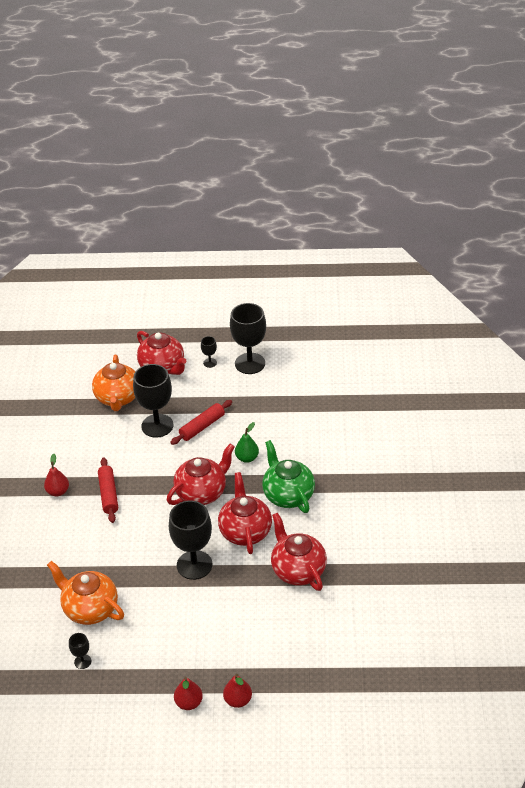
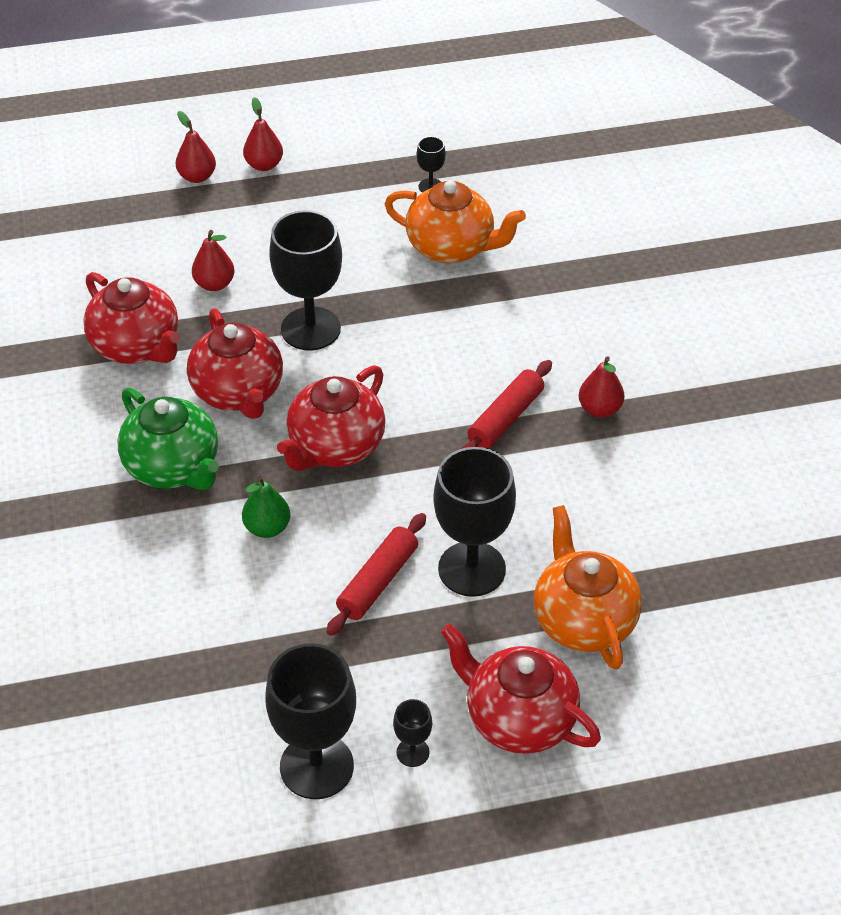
camera: 165 degrees right, 5 degrees up
red rolling pin [98,458,118,523] -> red rolling pin turned 60 degrees clockwise [461,360,552,449]
none -> red pear [192,230,234,291]

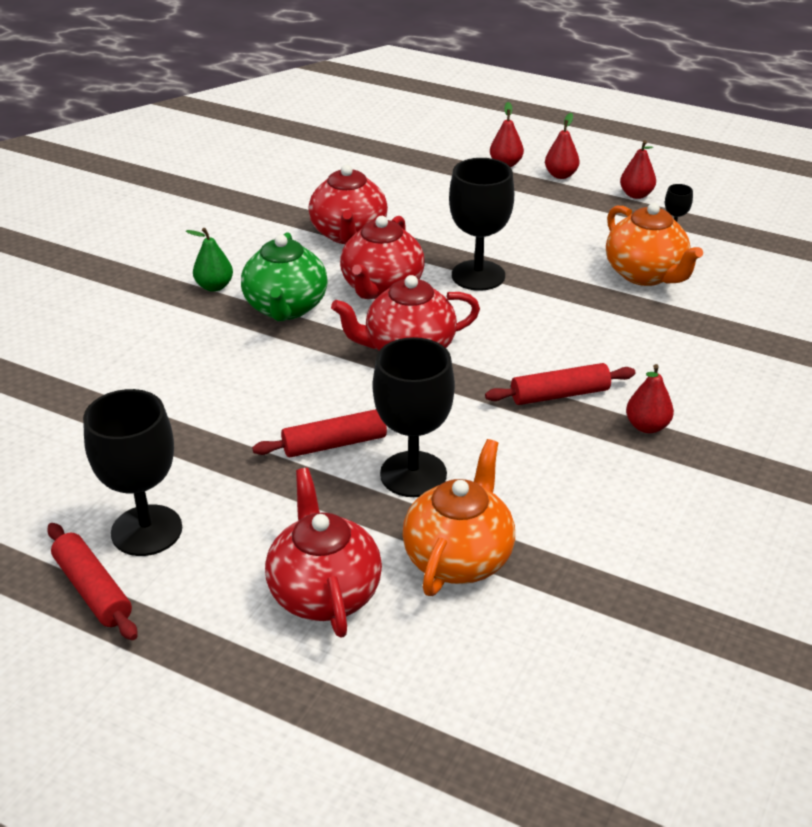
camera: 40 degrees right, 10 degrees down
red pear [192,230,234,291] -> red pear moved to [620,140,656,199]
green pear [242,476,290,538] -> green pear moved to [186,228,233,292]
black goblet [393,699,432,767] -> none
none -> red rolling pin [47,523,138,640]

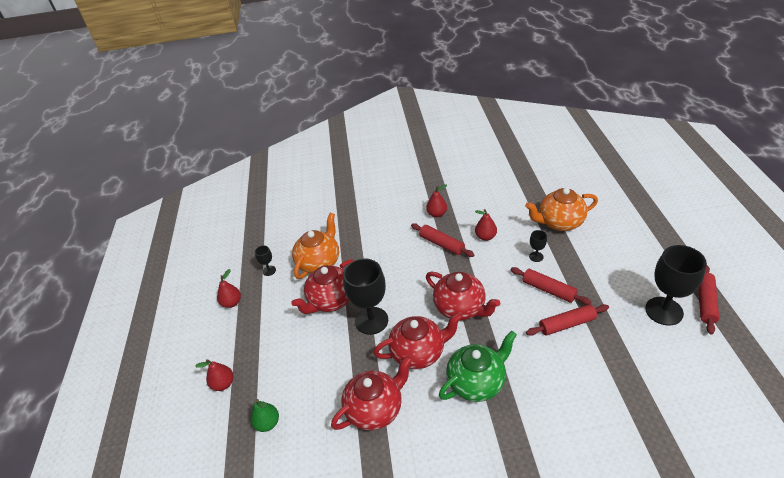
camera: 120 degrees left, 5 degrees up
green pear [186,228,233,292] -> green pear moved to [250,399,279,432]
red teapot [265,468,382,638] -> red teapot moved to [291,260,354,314]
black goblet [373,337,455,497] -> black goblet [529,230,547,262], size x0.45
red pear [545,113,580,179] -> red pear moved to [475,209,497,241]
none -> red rolling pin [526,304,609,336]

